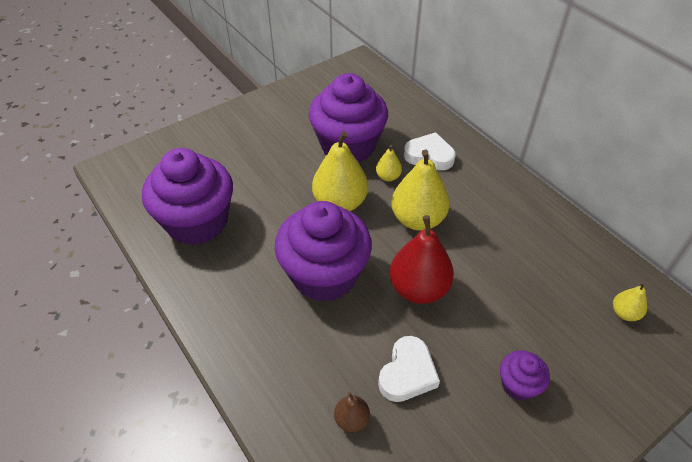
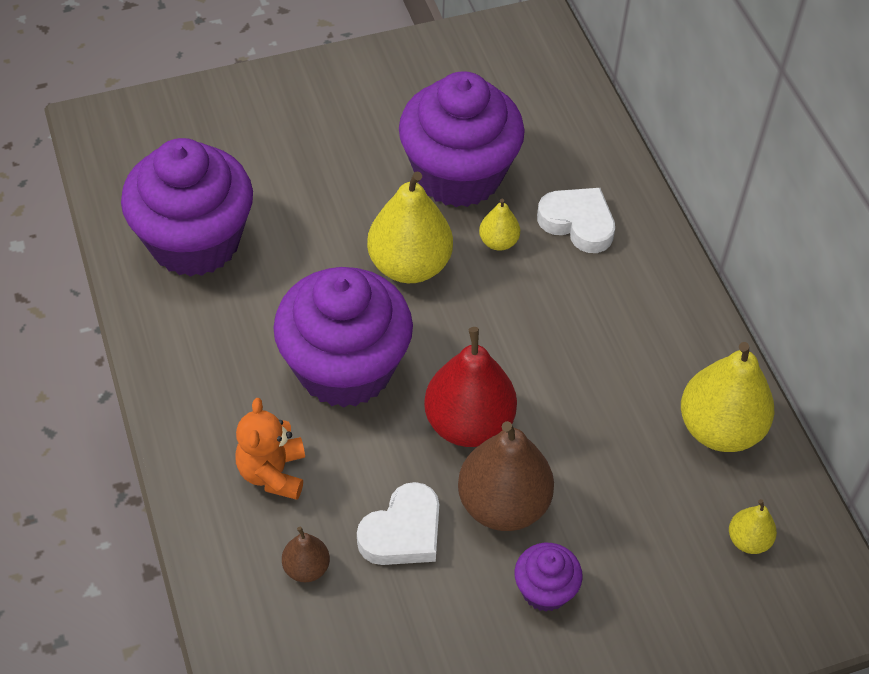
camera: 15 degrees right, 5 degrees up
yellow pear [391,149,450,231] -> yellow pear moved to [681,342,774,452]
none -> orange teddy bear [235,398,305,500]
none -> brown pear [458,421,554,531]

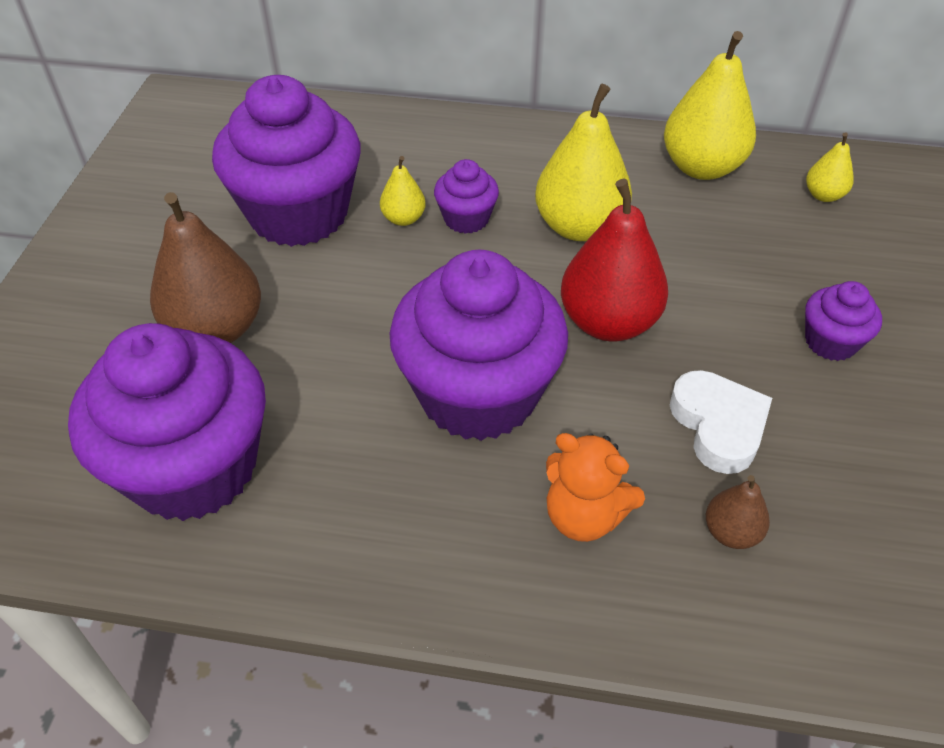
camera: 60 degrees left, 5 degrees down
yellow pear [367,171,453,283] -> yellow pear moved to [535,84,632,241]
brown pear [458,421,554,531] -> brown pear moved to [150,192,261,343]
white heart [537,188,615,253] -> none
none -> purple cupcake [434,159,499,234]

